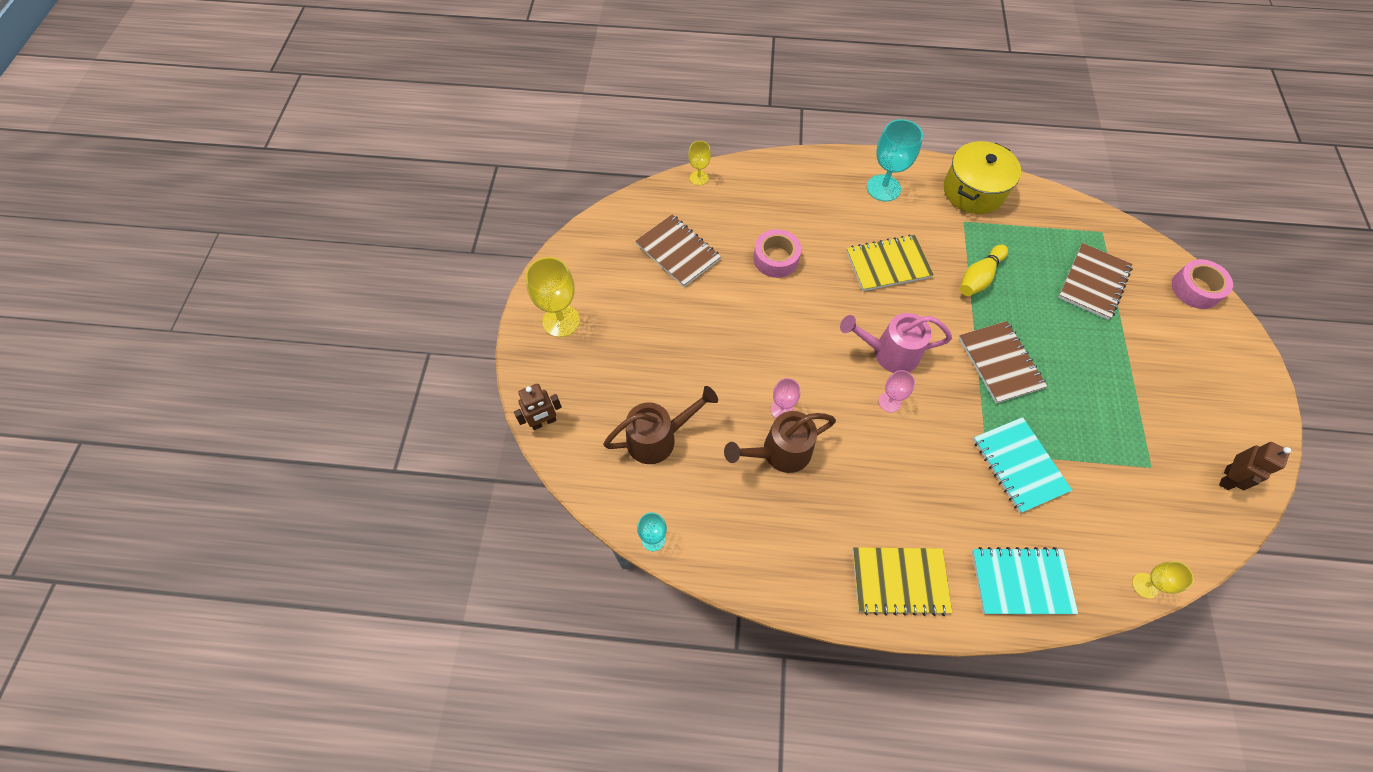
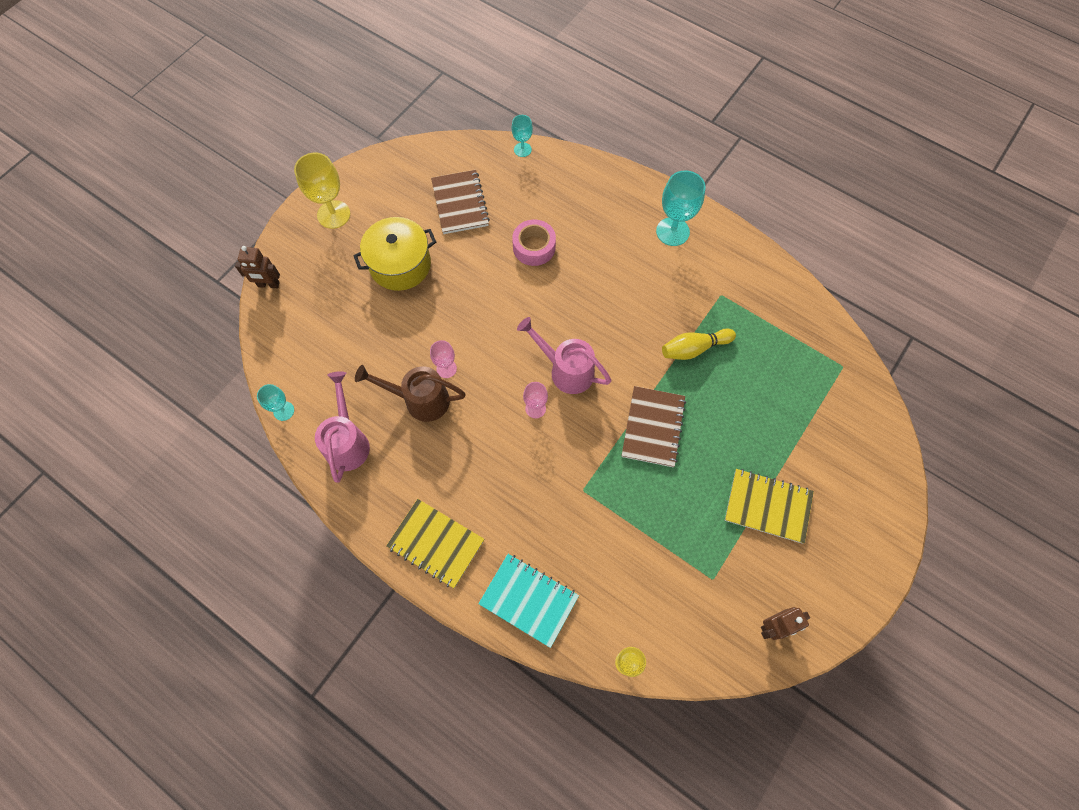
camera: 30 degrees right, 5 degrees up
brown watering can [603,386,718,464] -> none
yellow goblet [688,141,711,185] -> turquoise goblet [511,115,533,157]
yellow notebook [846,235,934,291] -> yellow notebook moved to [725,469,814,544]
yellow pot [944,141,1021,214] -> yellow pot moved to [353,217,436,291]
turquoise notebook [973,417,1072,513] -> none
brown notebook [1058,243,1133,320] -> none
pink tape [1172,259,1233,309] -> none
none -> pink watering can [315,371,370,483]

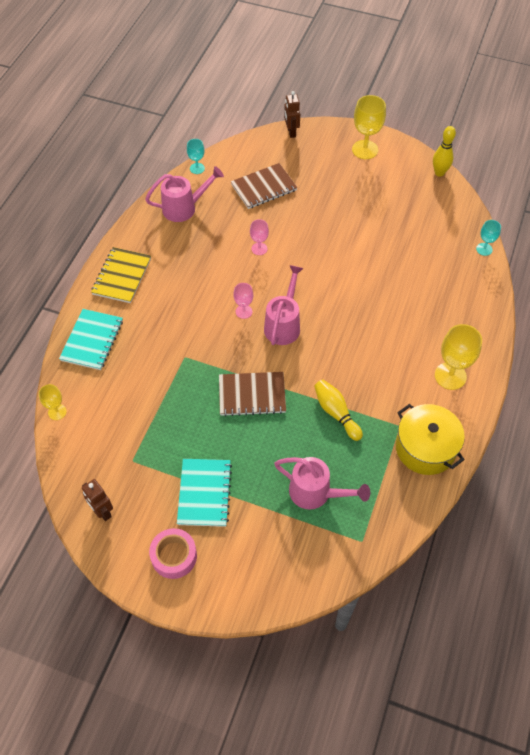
camera: 75 degrees right, 10 degrees down
yellow pot [353,217,436,291] -> yellow pot moved to [396,404,465,475]
brown watering can [355,365,466,422] -> none
brown notebook [431,170,490,234] -> brown notebook moved to [231,163,298,209]
pink tape [512,219,556,266] -> pink tape moved to [149,528,197,579]
turquoise goblet [656,171,706,246] -> yellow goblet [435,324,482,390]
yellow notebook [725,469,814,544] -> turquoise notebook [177,459,232,527]
none -> pink watering can [274,457,370,510]
none -> yellow bowling pin [433,126,456,177]

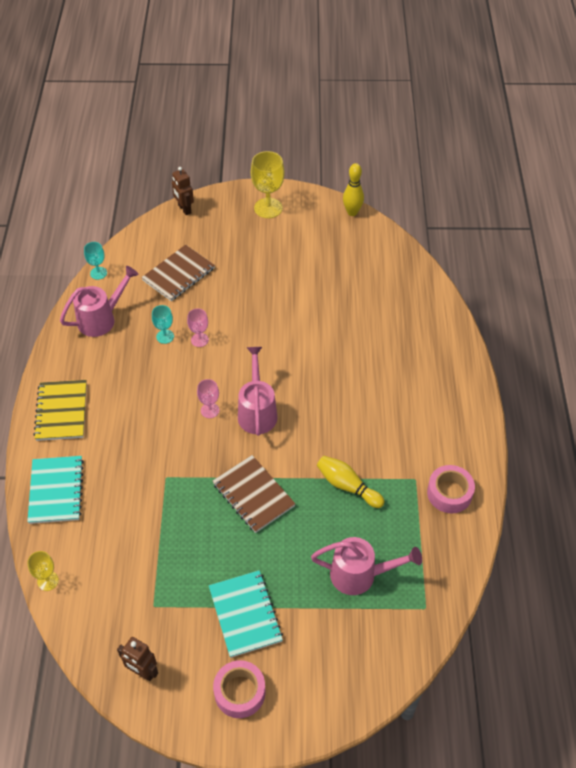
camera: 20 degrees left, 5 degrees down
brown notebook [219,372,286,416] -> brown notebook turned 75 degrees clockwise [213,455,296,533]
yellow pot [396,404,465,475] -> pink tape [427,465,475,513]
yellow goblet [435,324,482,390] -> none
turquoise goblet [476,220,501,256] -> turquoise goblet moved to [152,305,174,344]

